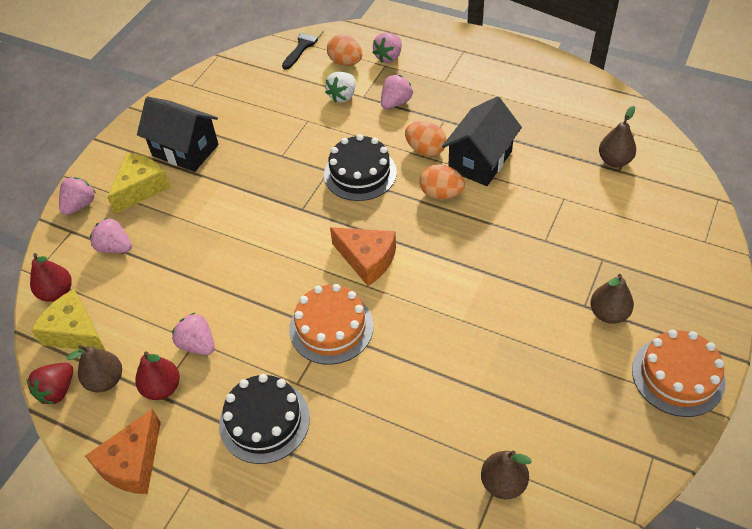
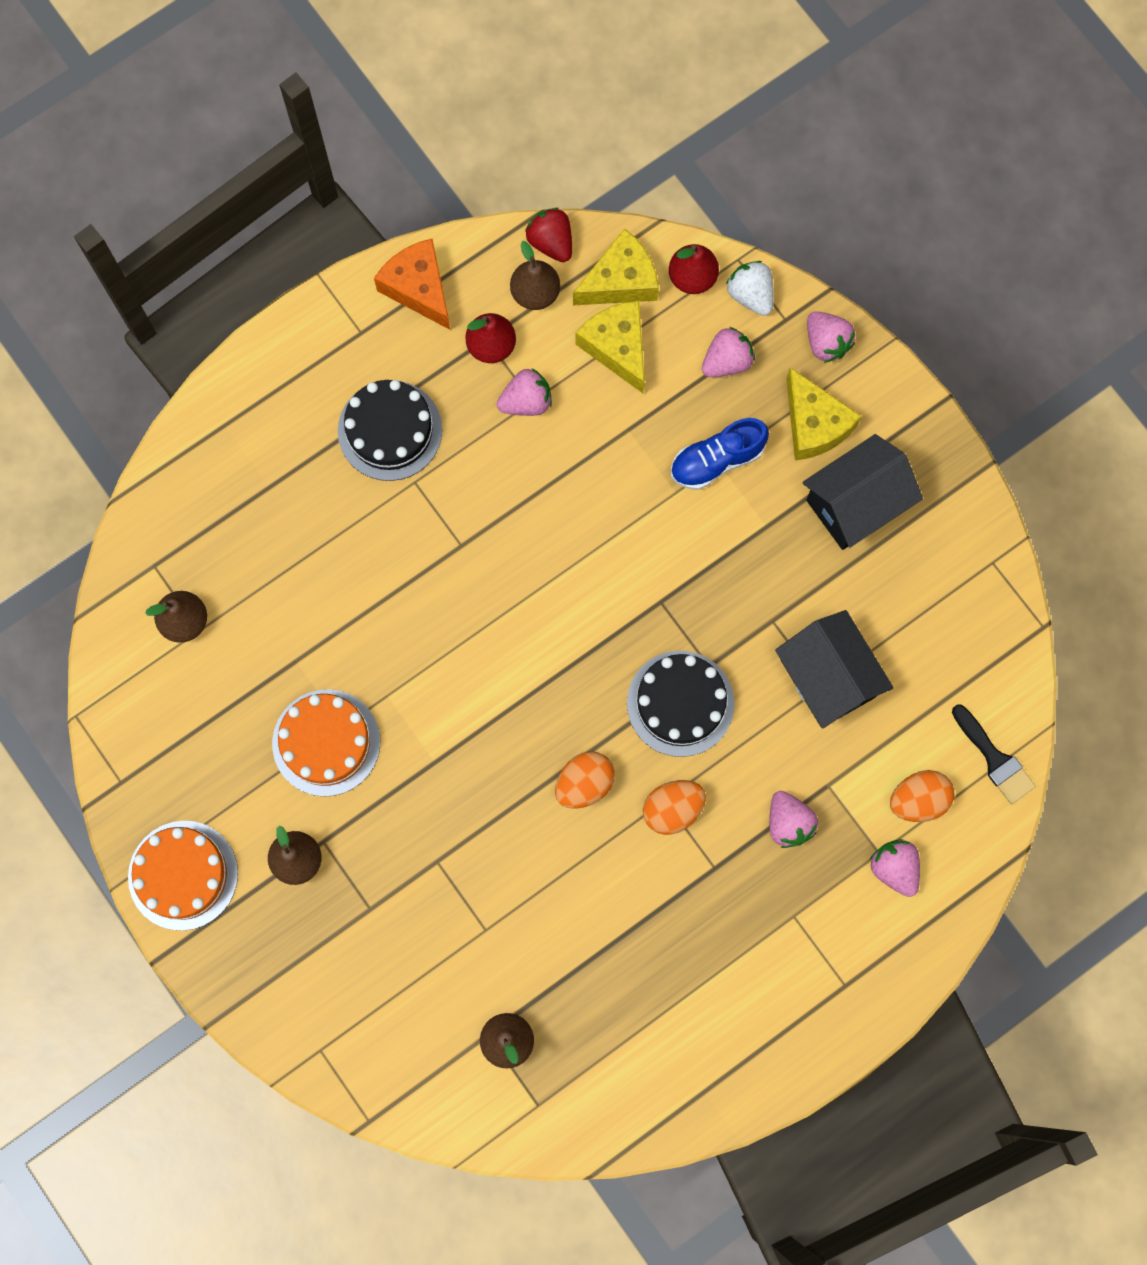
camera: 115 degrees right, 25 degrees up
orange cake [289,284,374,365] -> orange cake moved to [272,689,380,796]
white strawberry [325,72,355,103] -> white strawberry moved to [726,261,774,316]
orange cheese [330,227,396,286] -> none
black house [442,96,522,186] -> black house moved to [775,610,894,728]
none -> yellow cheese [576,301,645,393]
none -> blue shoe [671,418,769,490]

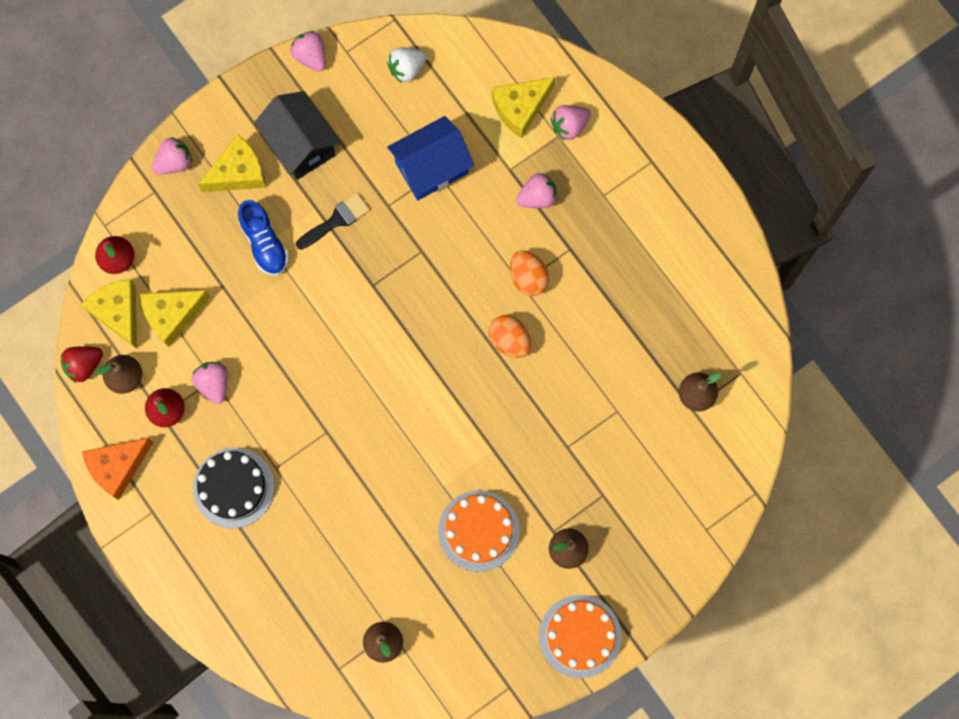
camera: 90 degrees left, 0 degrees up
black cake [627,650,735,757] -> none
pink strawberry [702,327,755,377] -> pink strawberry moved to [290,31,326,72]
white strawberry [726,261,774,316] -> white strawberry moved to [387,48,427,83]
black house [775,610,894,728] -> blue house [387,116,474,201]
orange egg [890,770,954,822] -> yellow cheese [492,77,555,138]
black brush [952,704,1036,804] -> black brush moved to [296,193,370,250]

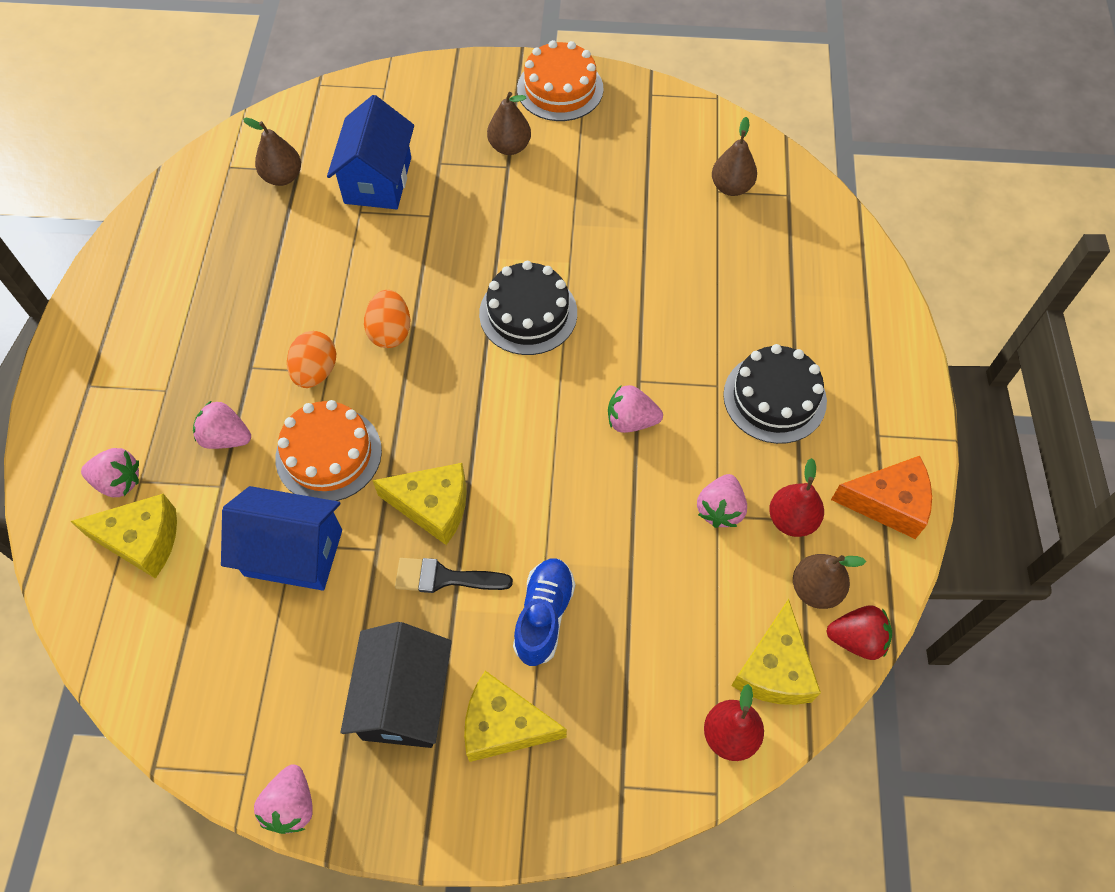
camera: 140 degrees left, 15 degrees down
yellow cheese [140,290,210,347] -> yellow cheese moved to [372,463,467,545]
pink strawberry [152,137,193,174] -> pink strawberry moved to [608,385,663,433]
white strawberry [387,48,427,83] -> none
orange cake [438,490,520,572] -> orange cake moved to [275,400,382,501]
none -> blue house [327,95,414,209]
none -> black cake [479,261,577,355]

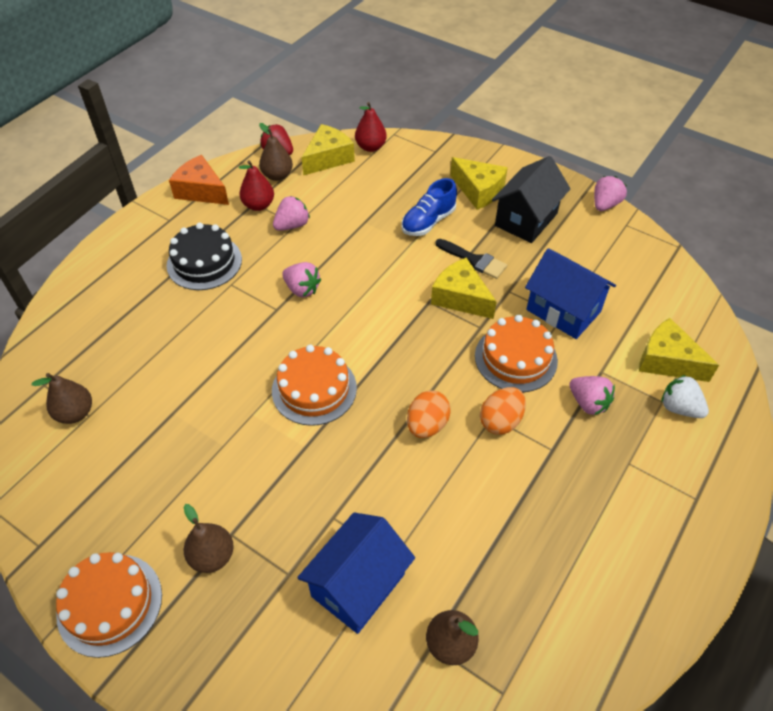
camera: 150 degrees left, 10 degrees down
pink strawberry [81,448,139,497] -> white strawberry [661,375,709,418]
black cake [479,261,577,355] -> orange cake [272,345,357,426]

